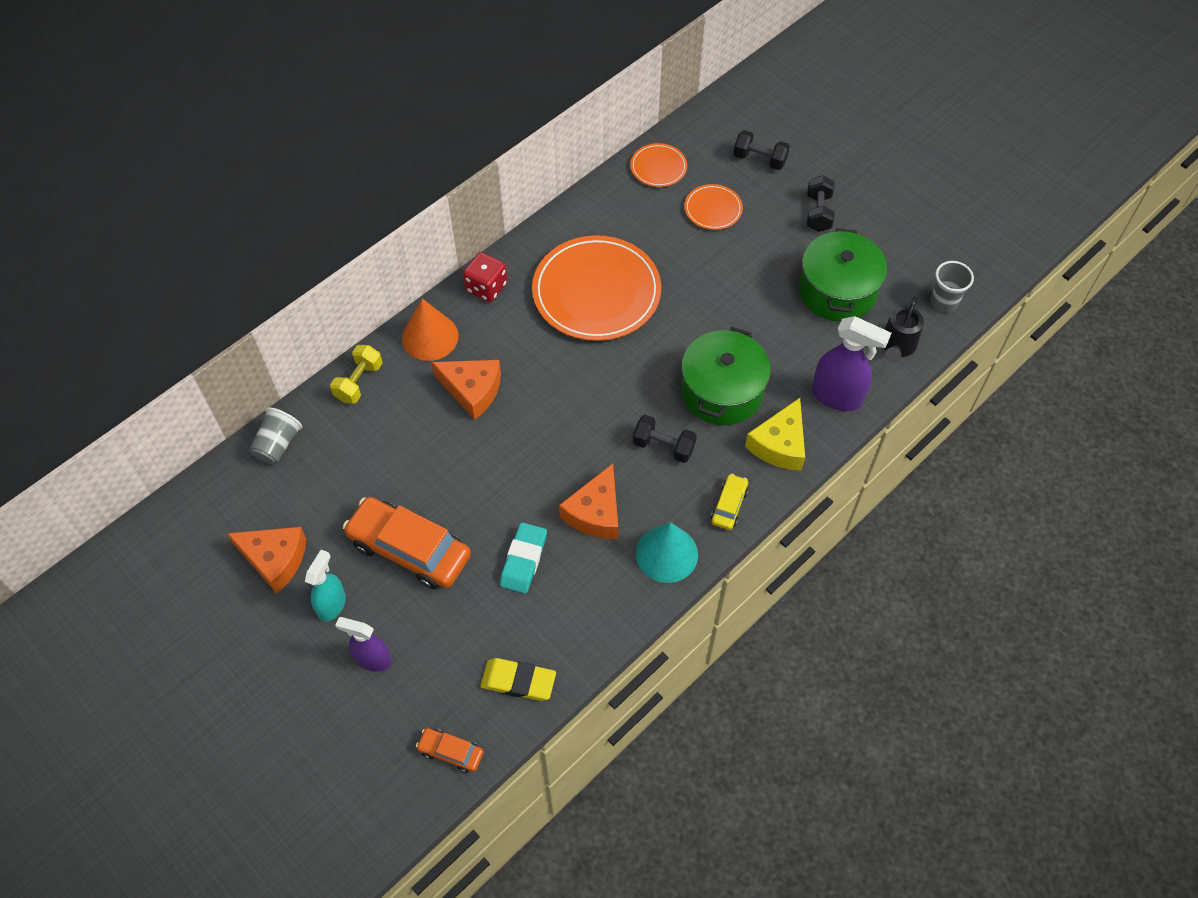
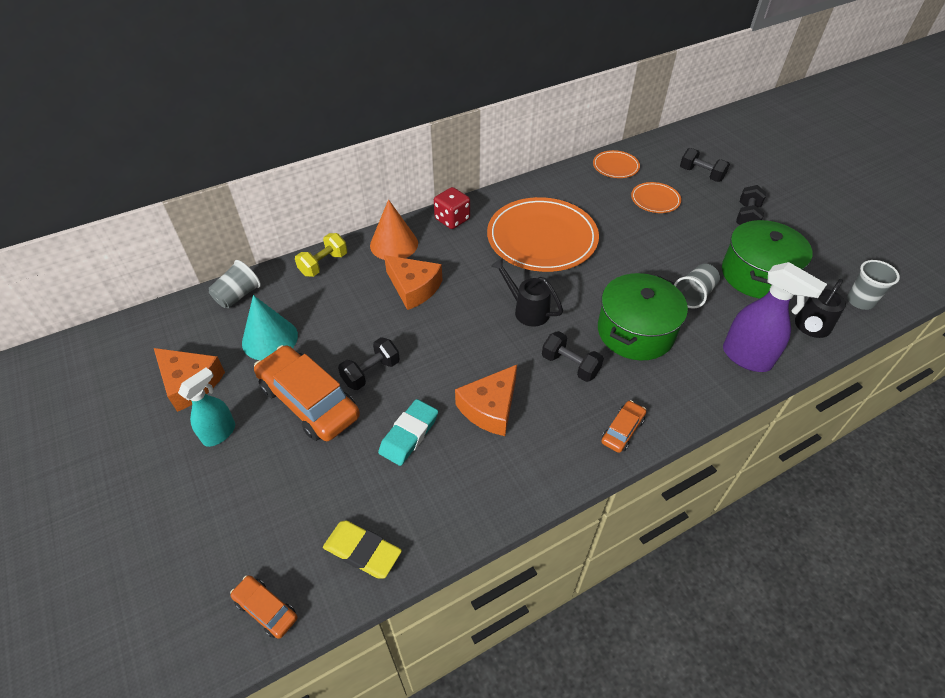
camera: 15 degrees right, 10 degrees down
purple spray bottle [335,617,392,672] -> none
turquoise cone [636,522,698,583] -> turquoise cone moved to [242,295,298,360]
yellow car [711,473,748,530] -> orange car [601,400,646,453]
yellow cheese [745,398,805,471] -> none
none -> black dumbbell [338,337,400,390]
none -> black watering can [491,258,563,327]
none -> grey cup [674,264,720,309]

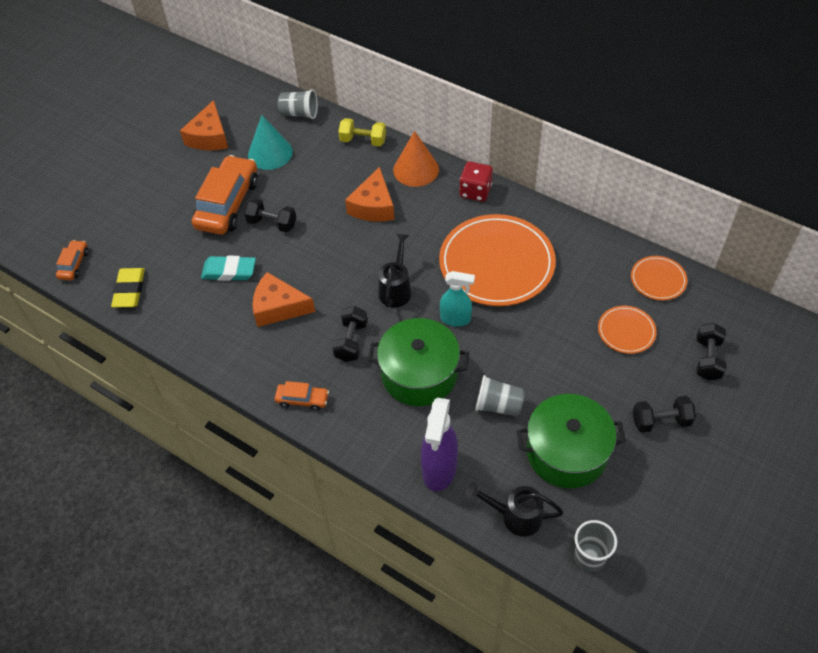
camera: 65 degrees right, 5 degrees up
turquoise spray bottle [178,368,235,447] -> turquoise spray bottle moved to [440,271,475,327]

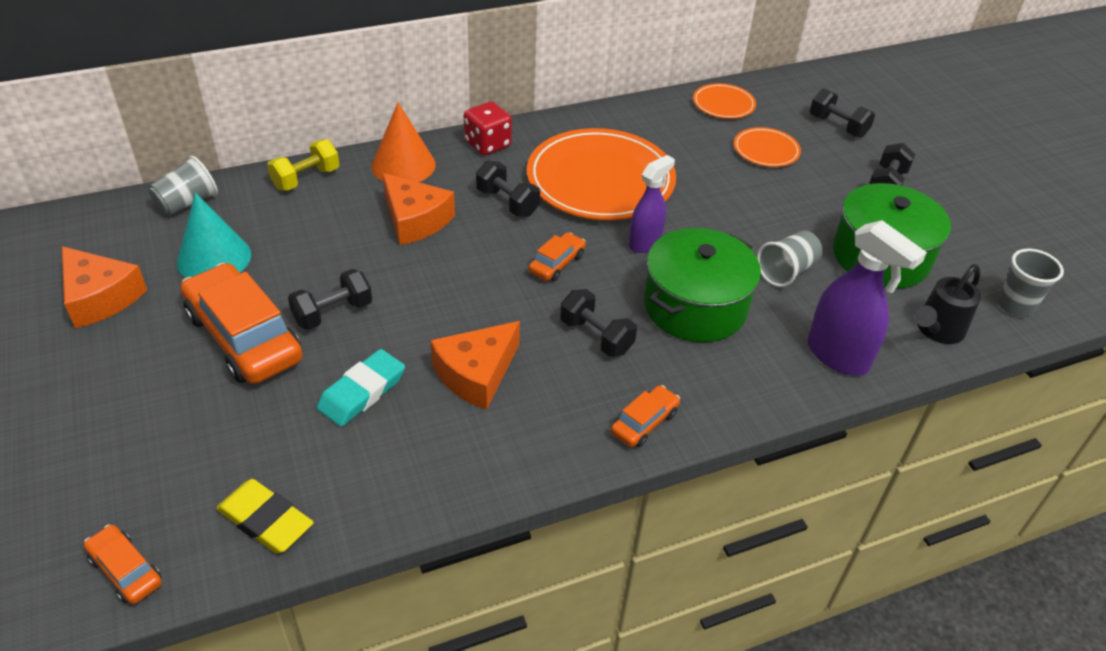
camera: 60 degrees left, 10 degrees down
black watering can [378,233,412,308] -> orange car [528,232,586,281]
turquoise spray bottle [440,271,475,327] -> purple spray bottle [629,155,675,253]
none -> black dumbbell [476,161,540,217]

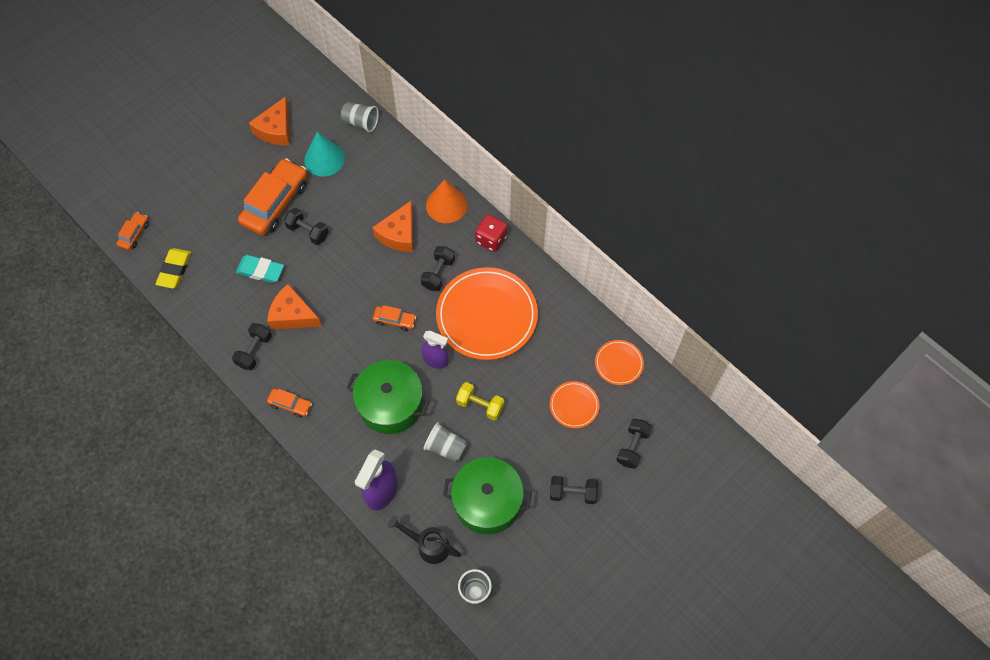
camera: 70 degrees right, 20 degrees up
yellow dumbbell [267,139,339,191] -> yellow dumbbell moved to [456,382,504,421]
black dumbbell [560,289,637,357] -> black dumbbell moved to [232,323,272,370]

